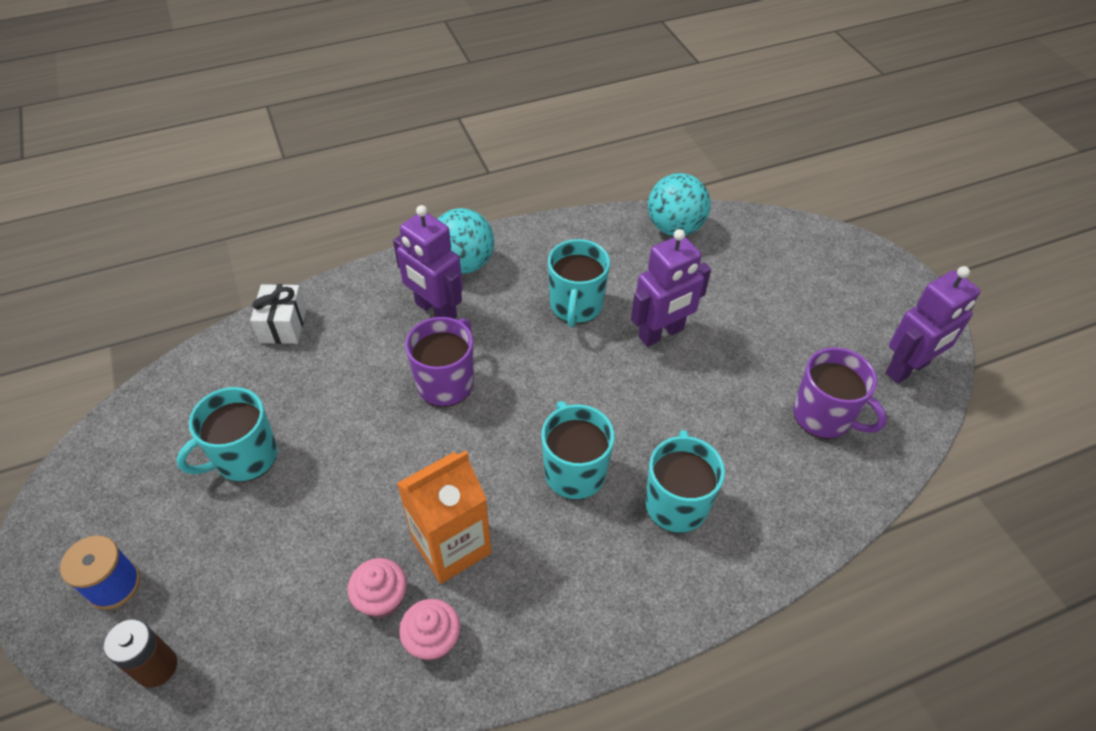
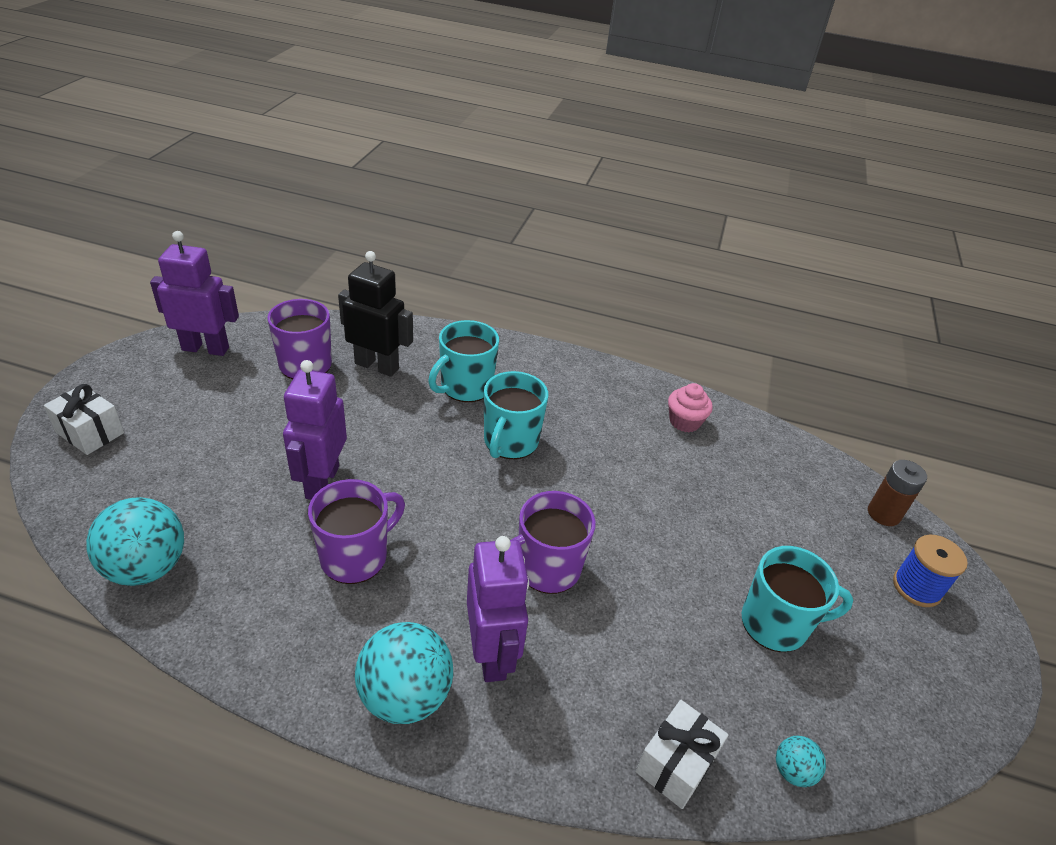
camera: 145 degrees left, 10 degrees down
pink cupcake [348,558,407,618] -> none
orange carton [397,450,491,584] -> none
turquoise mug [548,239,610,327] -> purple mug [308,479,405,584]
purple robot [631,229,711,347] -> purple robot turned 90 degrees counterclockwise [283,360,347,500]
none -> white gift [44,384,124,455]
none -> black robot [338,251,413,377]
none -> turquoise ball [776,736,826,787]

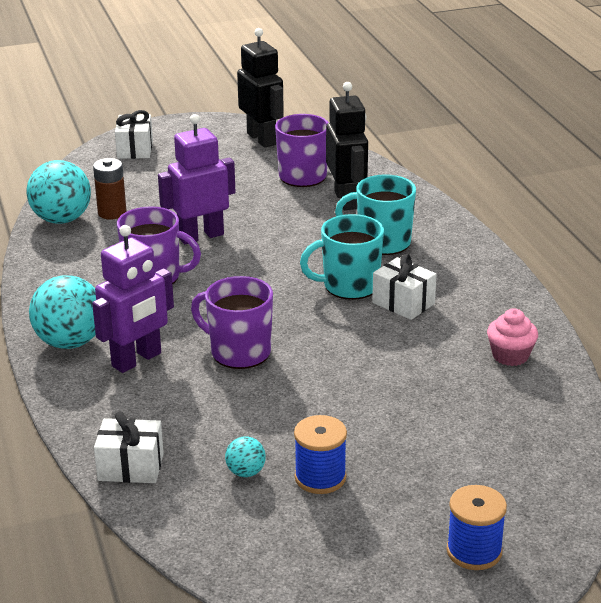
camera: 60 degrees right, 10 degrees down
purple robot [150,231,239,356] -> black robot [237,28,284,148]
turquoise mug [742,546,853,652] -> blue spool [294,415,347,494]
turquoise ball [776,736,826,787] -> turquoise ball moved to [225,436,266,477]
brown battery [868,460,927,526] -> brown battery moved to [93,158,127,220]
none -> white gift [372,254,437,320]

